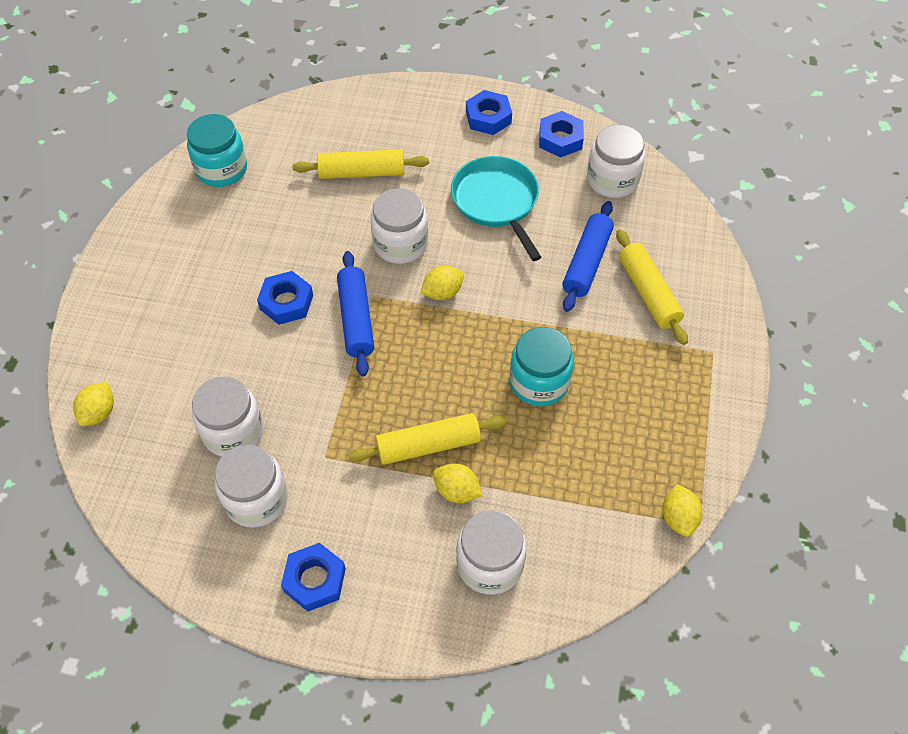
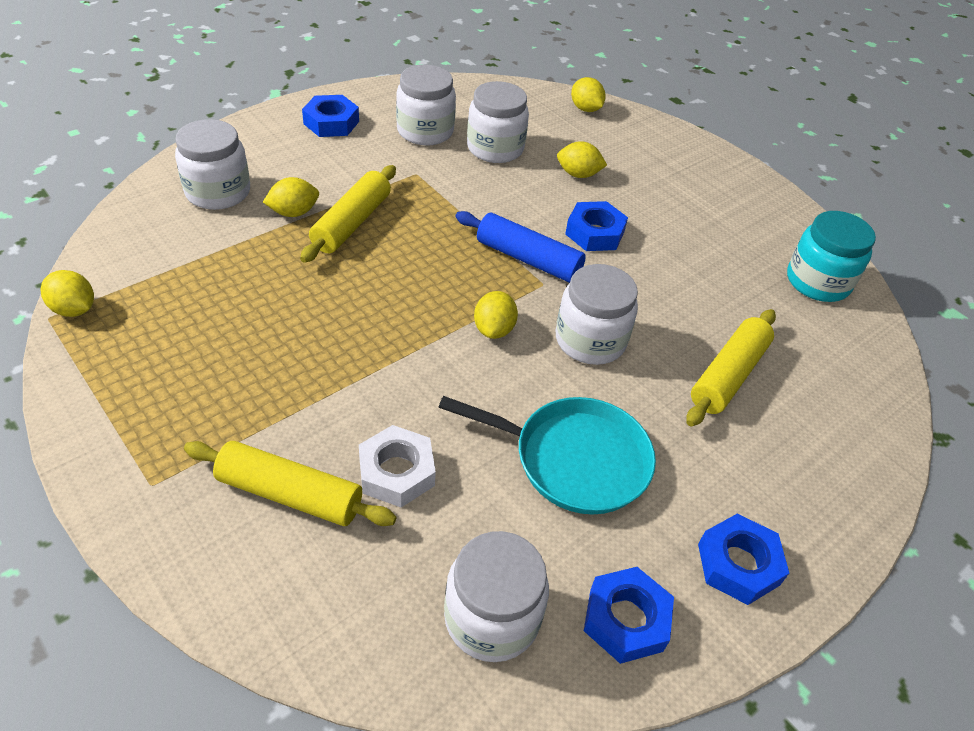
camera: 125 degrees right, 10 degrees down
turquoise jar [510,327,574,406] -> none
blue rolling pin [562,201,614,312] -> white nut [359,425,436,508]
none -> yellow lemon [557,141,607,178]

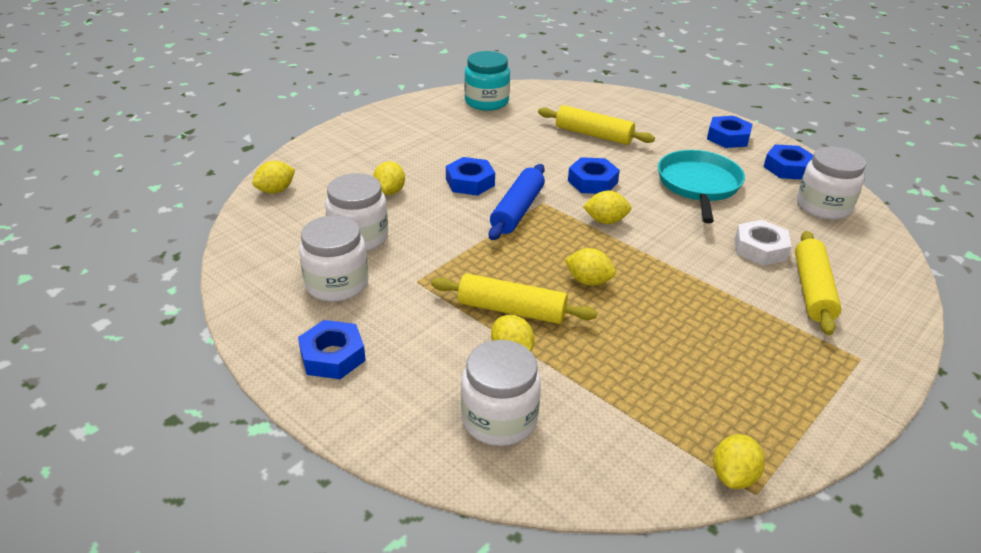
camera: 95 degrees left, 10 degrees down
white jar [556,264,638,365] -> blue nut [568,157,620,194]
none -> yellow lemon [565,248,616,286]

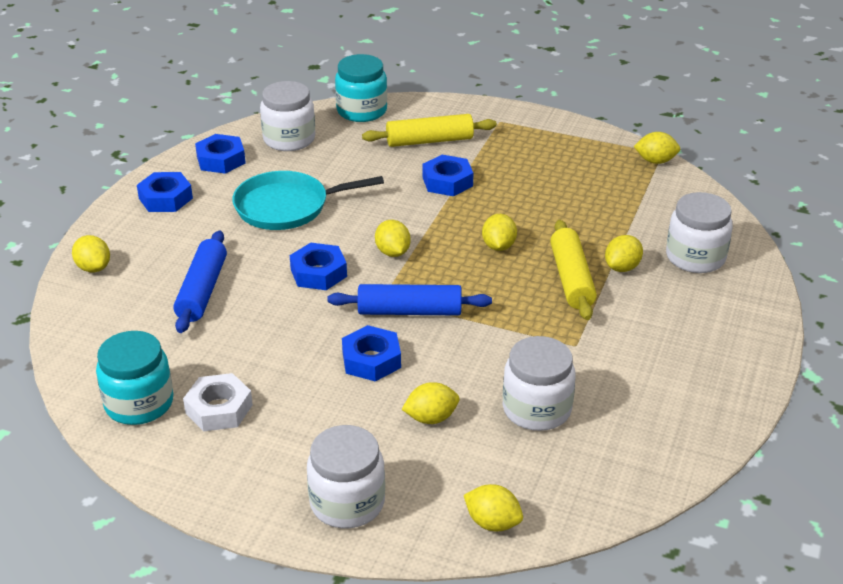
camera: 110 degrees left, 0 degrees up
blue nut [298,320,366,379] -> blue nut moved to [422,155,473,196]
white jar [299,215,368,302] -> white jar moved to [307,425,385,528]
yellow rolling pin [538,105,655,145] -> blue rolling pin [173,231,227,333]
white nut [735,220,791,266] -> white nut moved to [183,373,253,431]
none -> yellow lemon [72,235,110,272]
none -> turquoise jar [335,54,387,122]

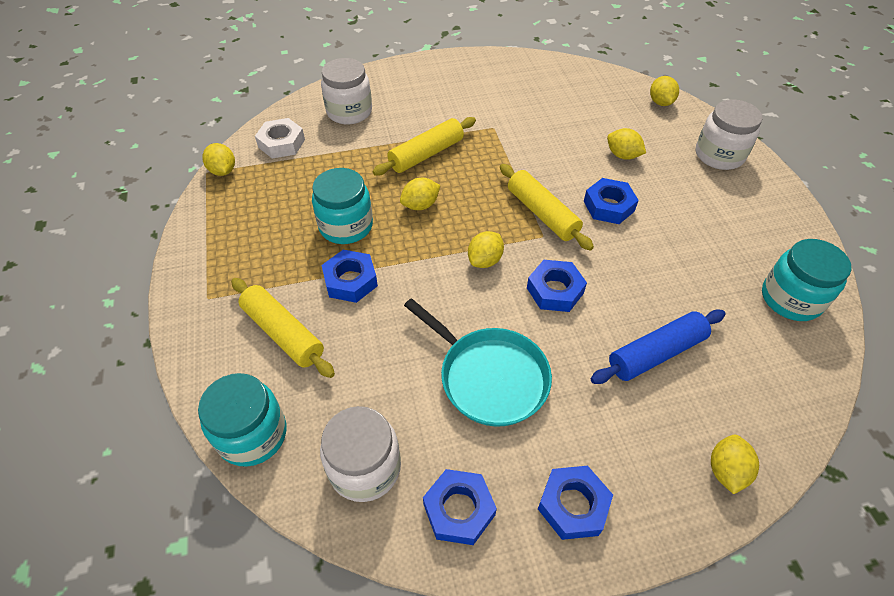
camera: 125 degrees left, 15 degrees up
white nut [183,373,253,431] -> white nut moved to [255,118,305,159]
blue rolling pin [328,284,492,316] -> yellow rolling pin [500,164,594,251]
white jar [502,336,576,431] -> none
yellow lemon [605,235,643,272] -> none
none -> turquoise jar [312,168,373,244]

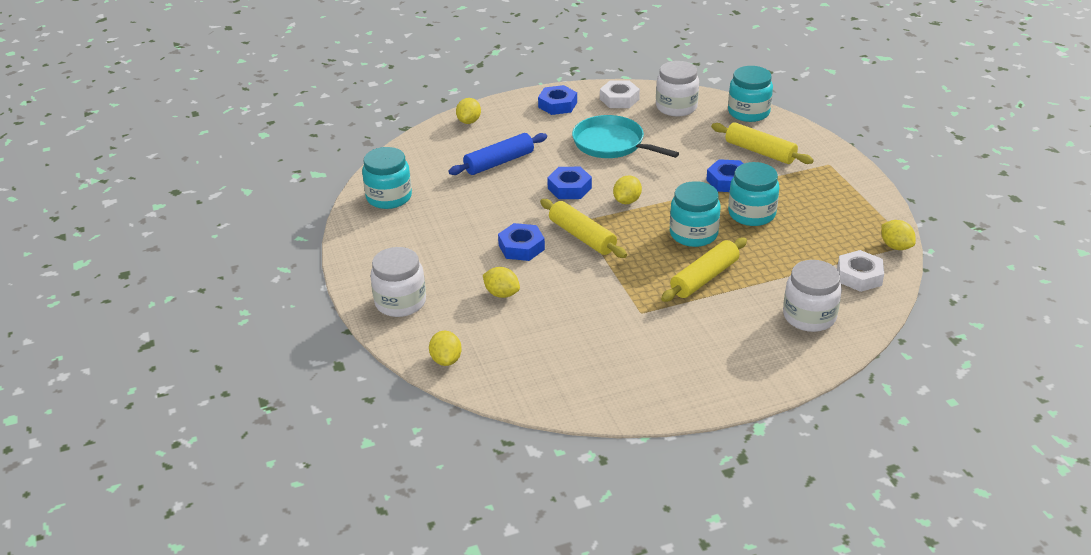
camera: 175 degrees right, 15 degrees down
yellow lemon [400,178,440,210] -> turquoise jar [670,181,721,247]
blue nut [423,469,497,545] -> white nut [600,80,640,108]

